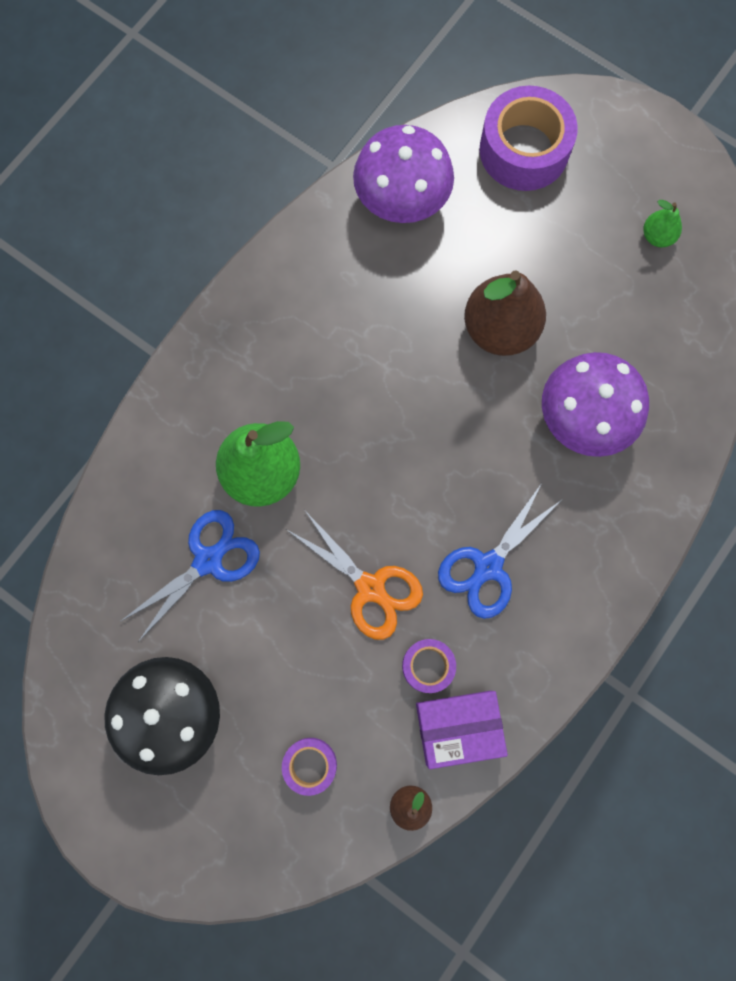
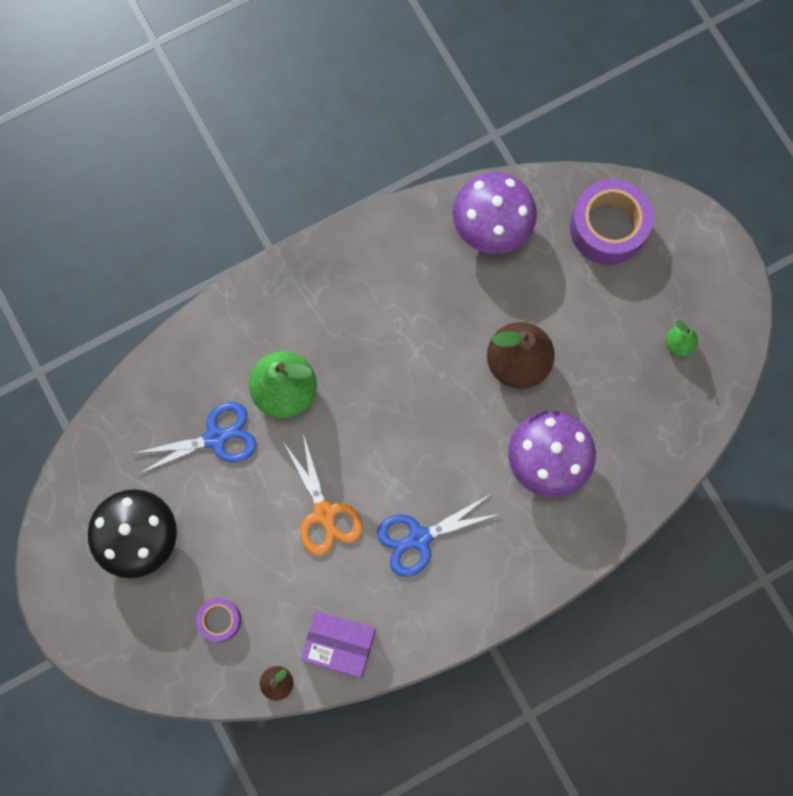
camera: 25 degrees right, 0 degrees up
purple tape [402,639,456,693] -> none

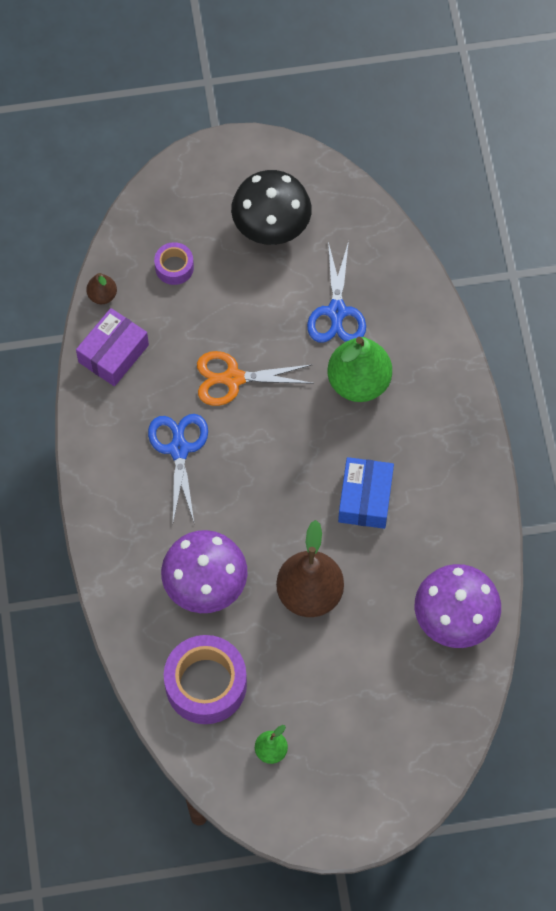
camera: 110 degrees right, 10 degrees down
purple tape [570,179,654,265] -> purple tape moved to [164,635,247,724]
none -> blue box [338,457,394,529]

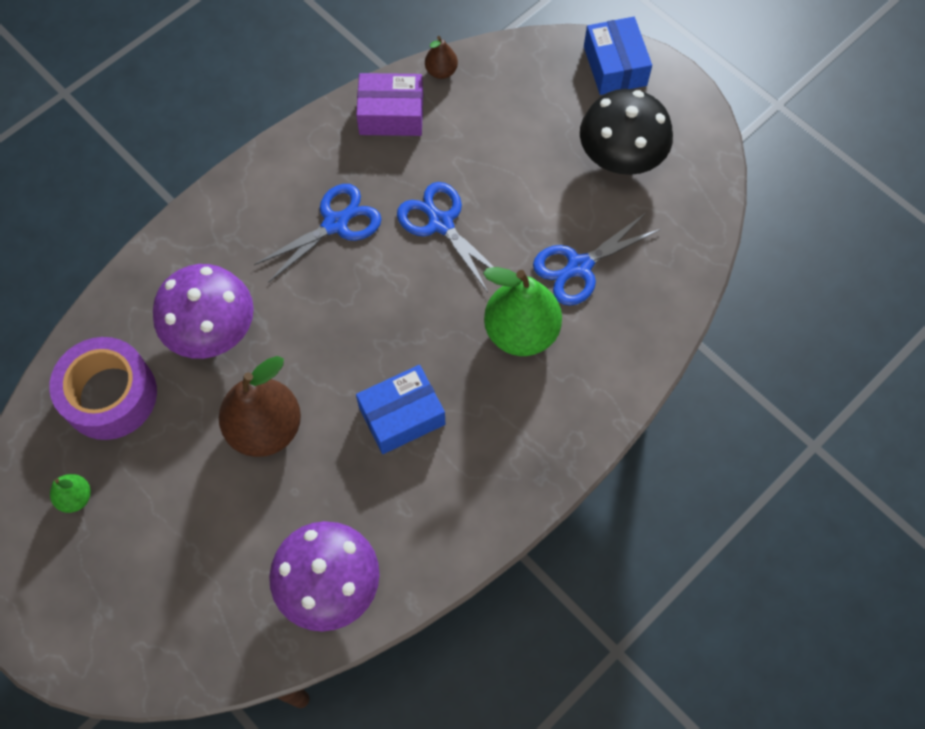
camera: 55 degrees right, 0 degrees up
purple tape [154,242,194,285] -> none
orange scissors [197,351,314,406] -> blue scissors [397,182,494,292]
none -> blue box [584,17,652,95]

